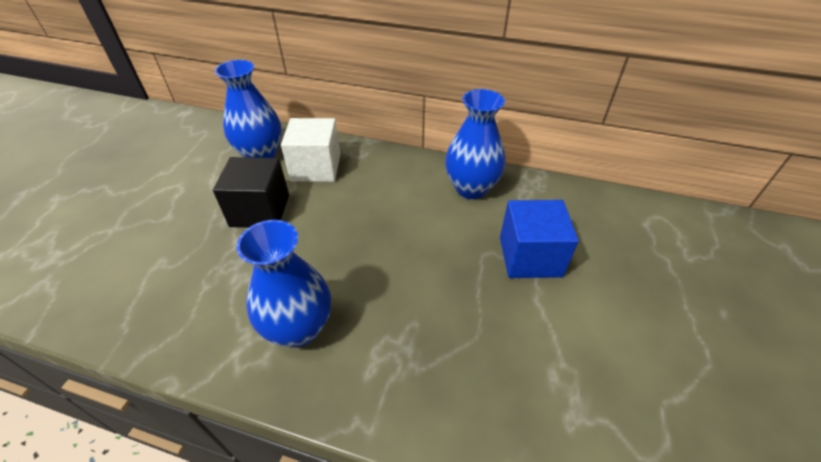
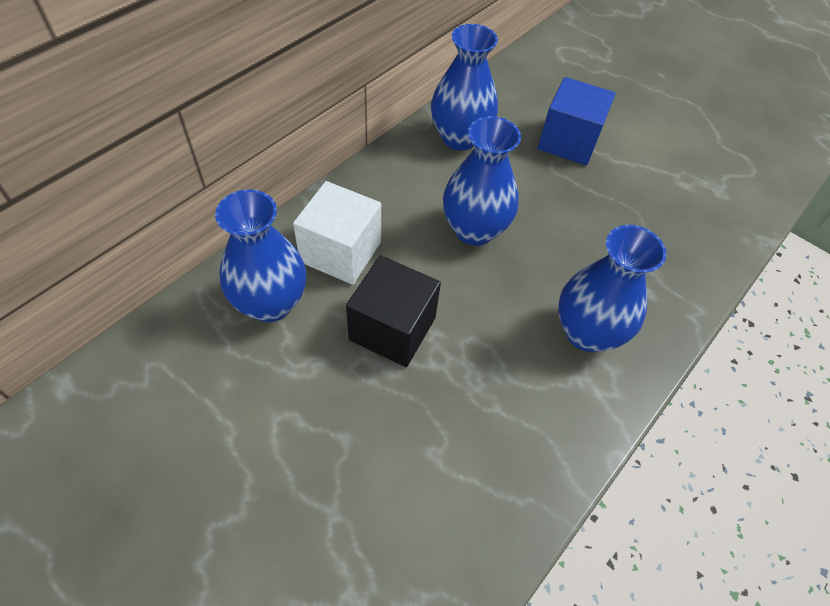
camera: 70 degrees left, 10 degrees up
none -> blue vase [443,116,521,246]

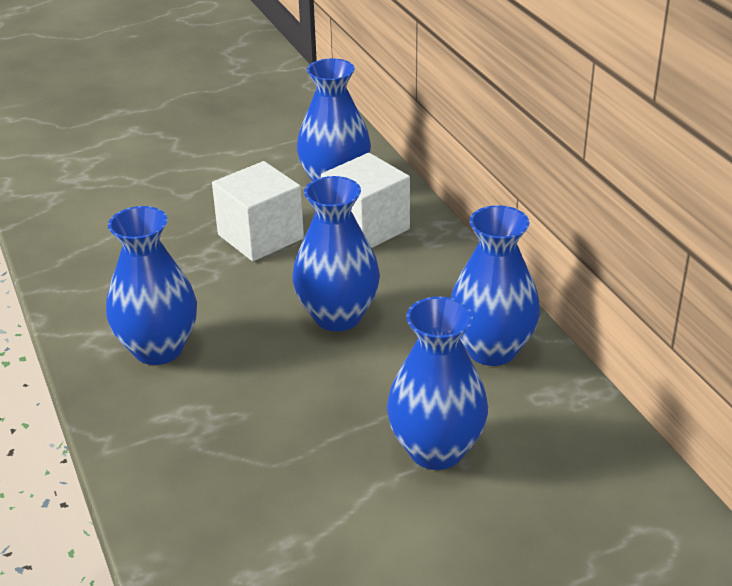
camera: 120 degrees right, 20 degrees down
black cube [346,255,441,367] -> white cube [212,161,304,261]
blue cube [538,77,616,165] -> blue vase [387,297,488,470]

